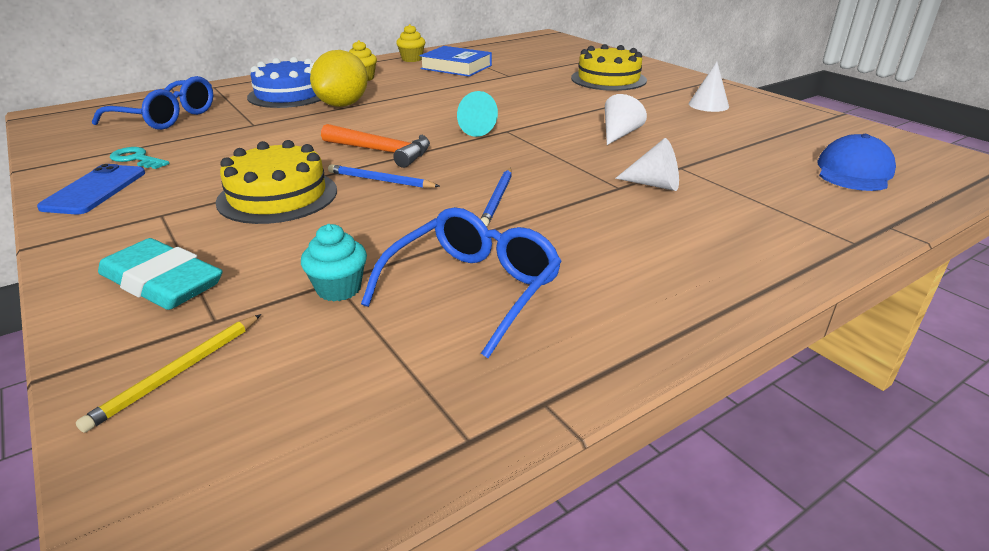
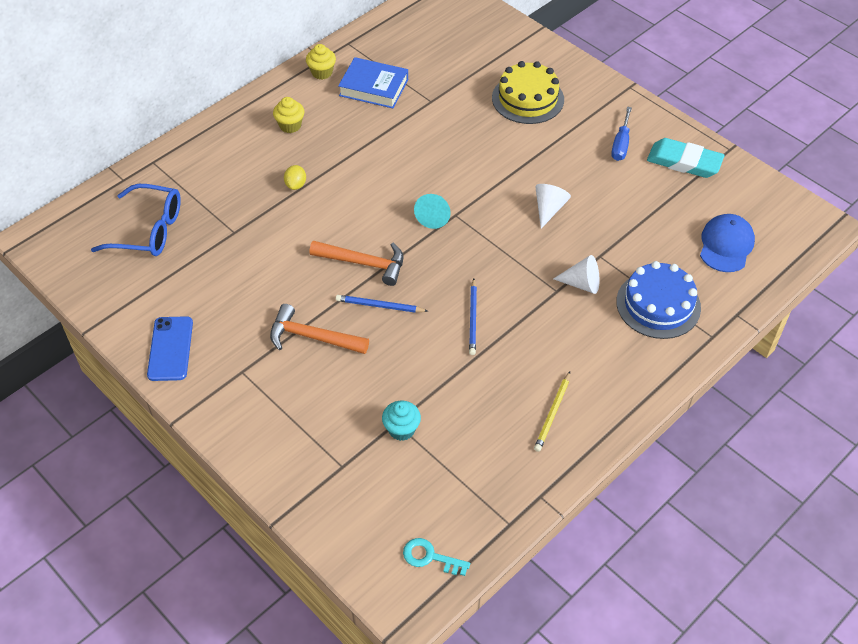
camera: 10 degrees left, 20 degrees up
yellow pencil [76,314,261,433] -> yellow pencil moved to [534,372,570,452]
turquoise eraser [98,238,223,310] -> turquoise eraser moved to [647,138,725,178]
turquoise key [110,147,169,169] -> turquoise key moved to [403,538,470,576]
yellow cake [216,140,337,224] -> orange hammer [270,304,369,354]
blue cake [247,57,321,108] -> blue cake moved to [616,261,701,339]
yellow lemon [310,50,368,107] -> yellow lemon [284,165,306,190], size x0.46
blue glasses [361,207,562,358] -> none
white cone [688,62,729,112] -> blue screwdriver [611,107,632,161]

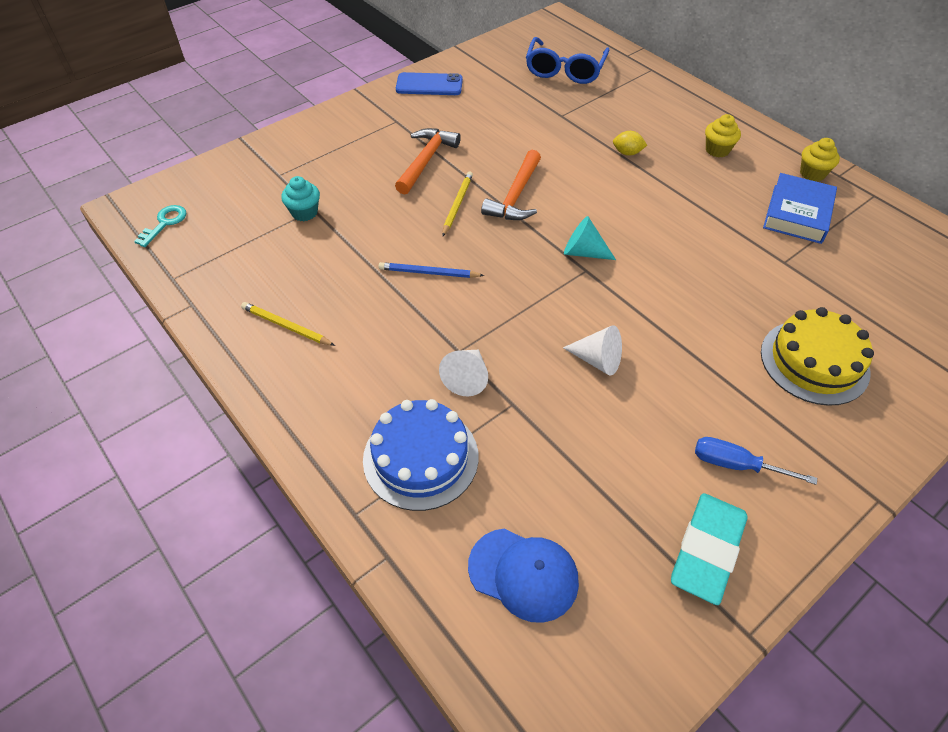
camera: 95 degrees right, 0 degrees up
blue pencil [336,295,428,313] -> yellow pencil [442,172,473,237]

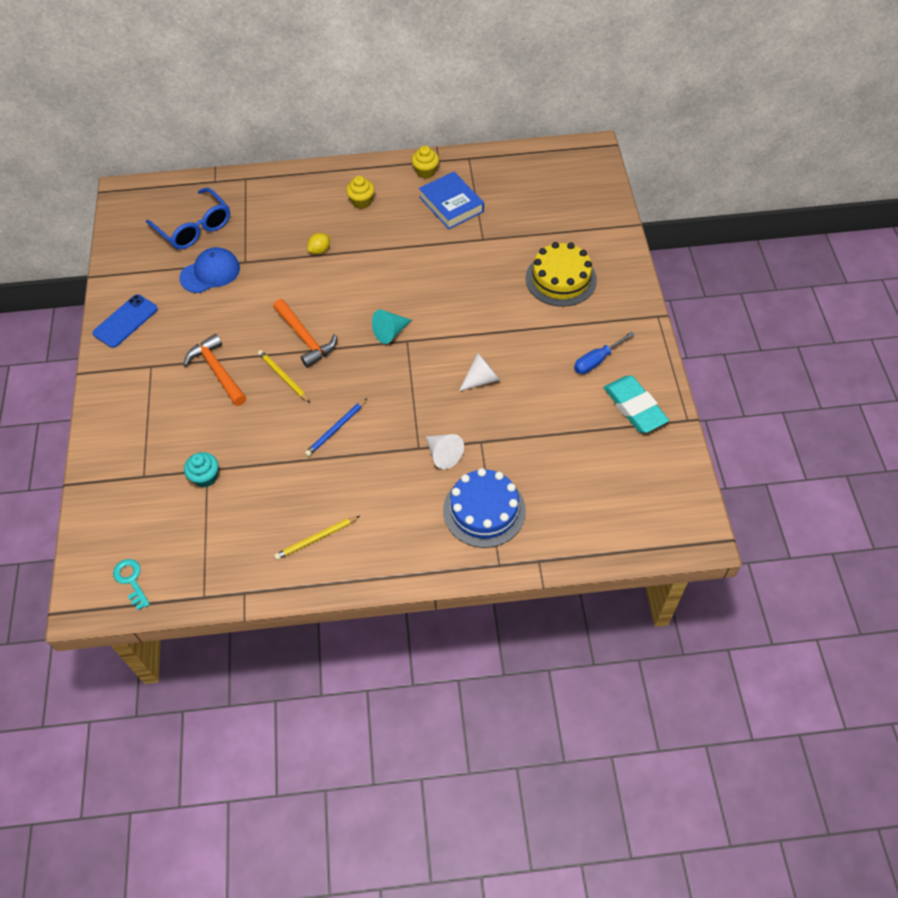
camera: 55 degrees left, 5 degrees up
blue cap [468,529,579,623] -> blue cap moved to [179,247,240,293]

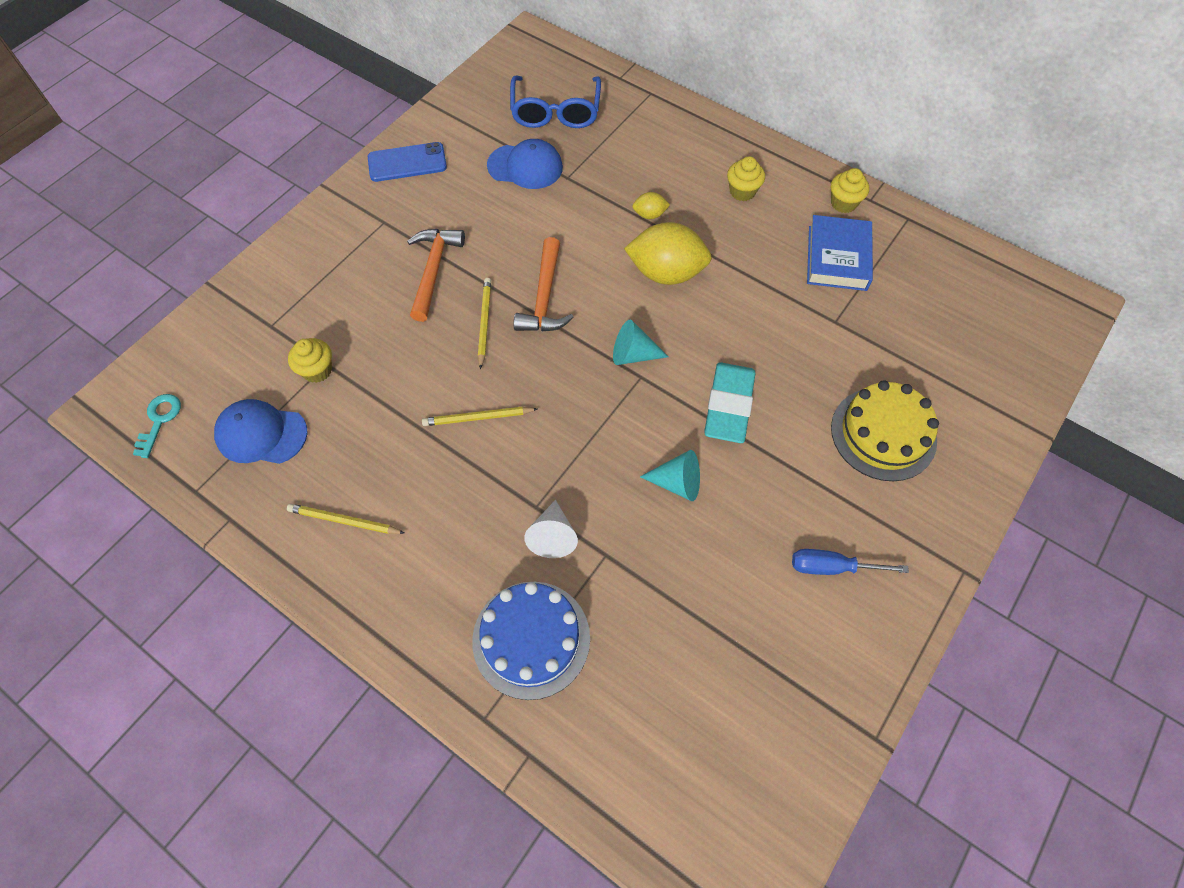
camera: 40 degrees right, 5 degrees up
turquoise cupcake [184,452,218,488] -> yellow cupcake [288,338,332,383]
blue pencil [305,398,367,457] -> yellow pencil [422,407,537,426]
white cone [459,353,500,391] -> turquoise cone [640,450,700,501]
turquoise eraser [604,376,669,433] -> turquoise eraser moved to [704,362,756,443]
none -> blue cap [214,399,308,464]
none -> yellow lemon [624,222,712,285]

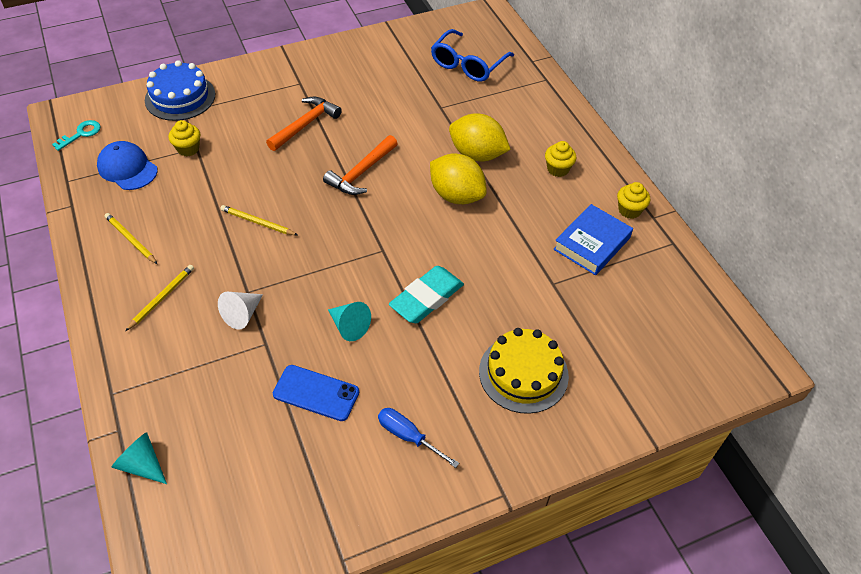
camera: 30 degrees right, 10 degrees down
blue phone [368,142,447,182] -> blue phone moved to [273,365,359,421]
blue cake [472,582,590,700] -> blue cake moved to [145,60,215,121]
yellow pencil [478,278,491,369] -> yellow pencil moved to [125,265,194,331]
blue cap [487,139,563,189] -> none
turquoise cone [613,320,668,365] -> turquoise cone moved to [111,432,167,484]
yellow lemon [632,192,670,219] -> yellow lemon [449,113,511,161], size x2.18

